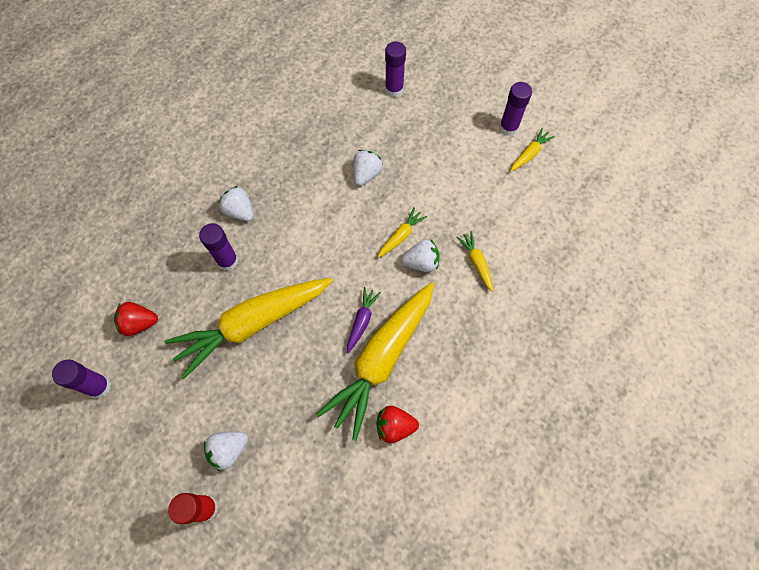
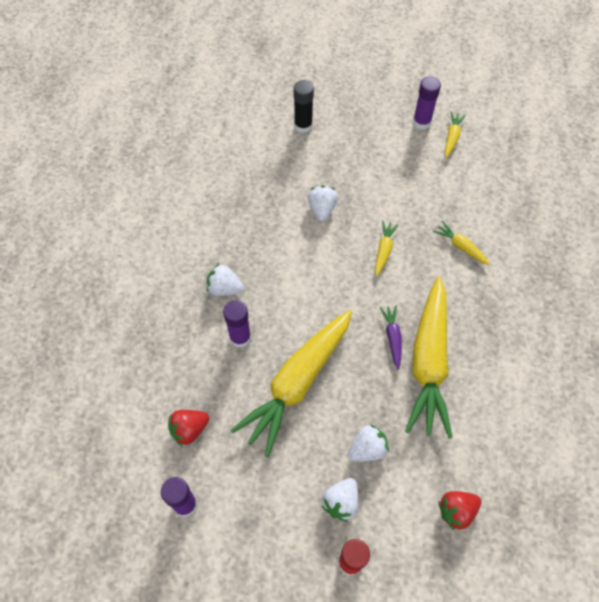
camera: 25 degrees left, 5 degrees down
red strawberry [376,406,419,443] -> red strawberry moved to [438,491,481,531]
purple glue stick [385,41,406,97] -> black glue stick [293,80,314,133]
white strawberry [401,240,440,272] -> white strawberry moved to [348,424,389,462]

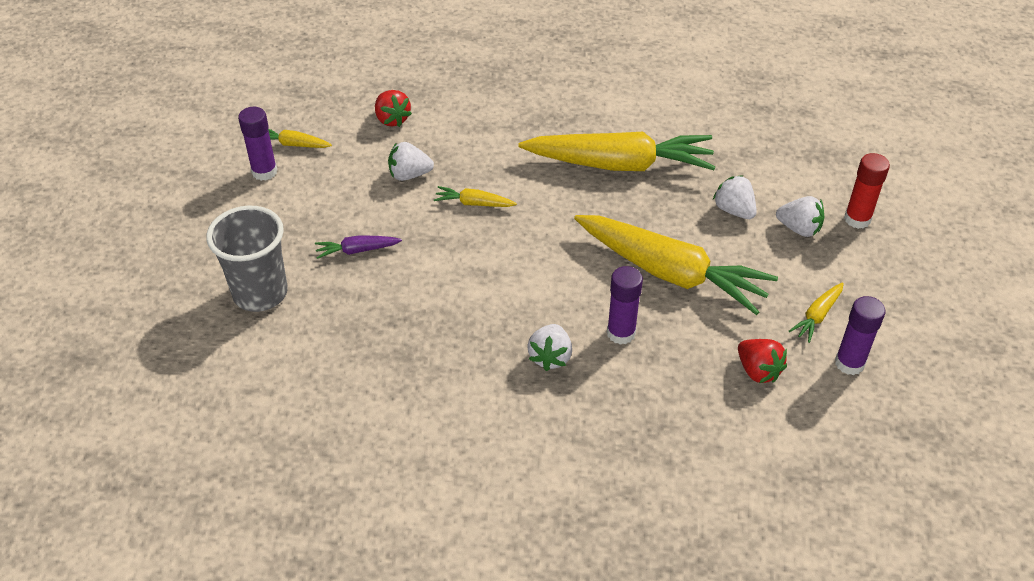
camera: 95 degrees left, 15 degrees down
black glue stick [293,80,314,133] -> grey cup [206,206,288,312]
white strawberry [307,186,338,221] -> white strawberry moved to [388,142,434,181]
purple carrot [380,305,402,369] -> purple carrot moved to [315,235,402,259]
yellow carrot [433,221,490,265] -> yellow carrot moved to [789,283,844,343]
red strawberry [438,491,481,531] -> red strawberry moved to [375,90,412,127]

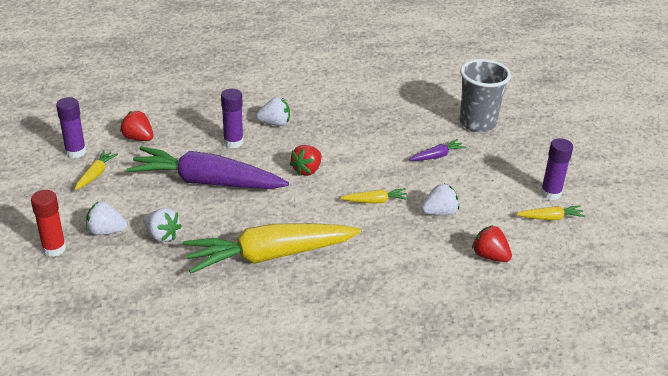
camera: 160 degrees right, 10 degrees down
white strawberry [527,324,572,371] -> white strawberry turned 90 degrees clockwise [256,97,290,126]
yellow carrot [574,215,778,315] -> purple carrot [126,147,289,189]
none -> red strawberry [290,145,321,176]

